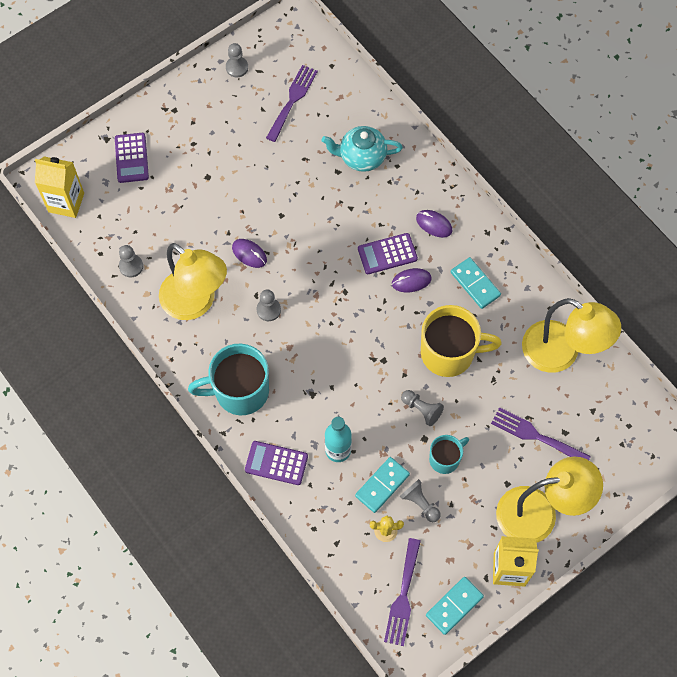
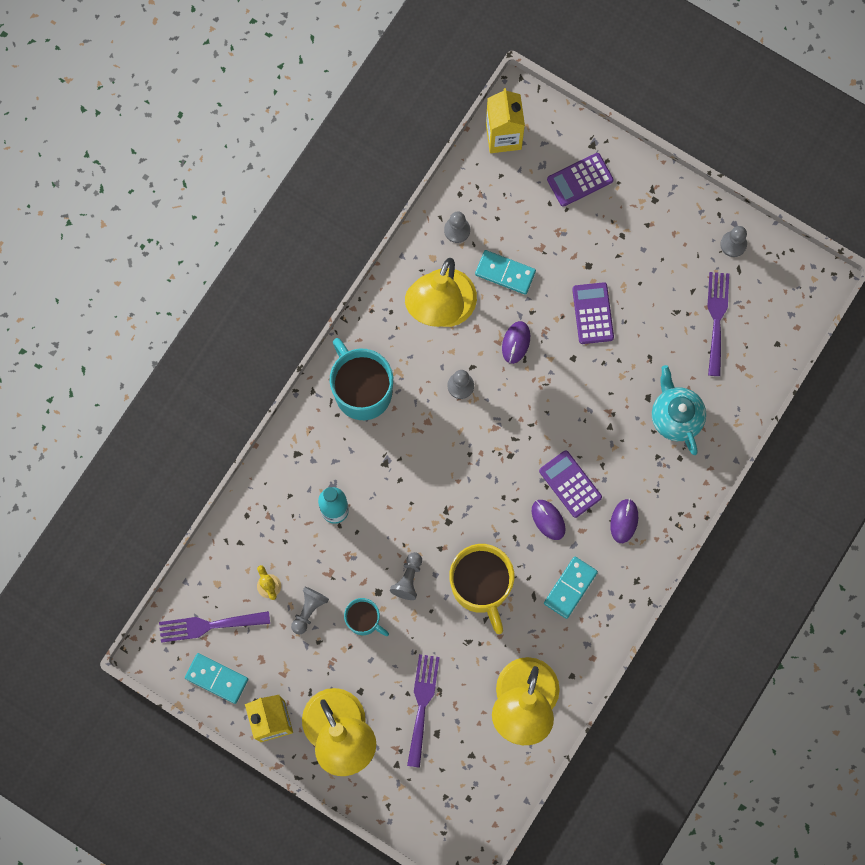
camera: 70 degrees right, 10 degrees up
purple calculator [245,441,308,485] -> purple calculator moved to [572,282,614,344]
purple fork [266,65,318,142] -> purple fork turned 90 degrees counterclockwise [707,272,729,376]
turquoise domino [355,457,410,513] -> turquoise domino moved to [475,250,536,295]

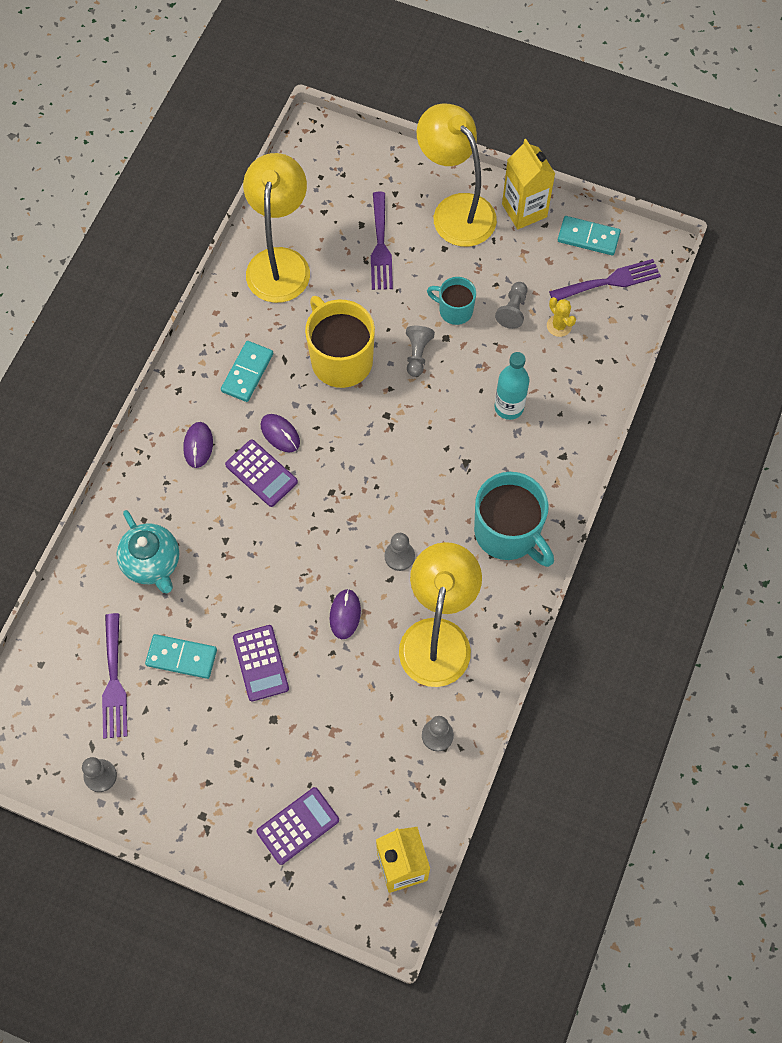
camera: 170 degrees right, 10 degrees down
turquoise domino [475,250,536,295] -> turquoise domino moved to [145,634,217,679]

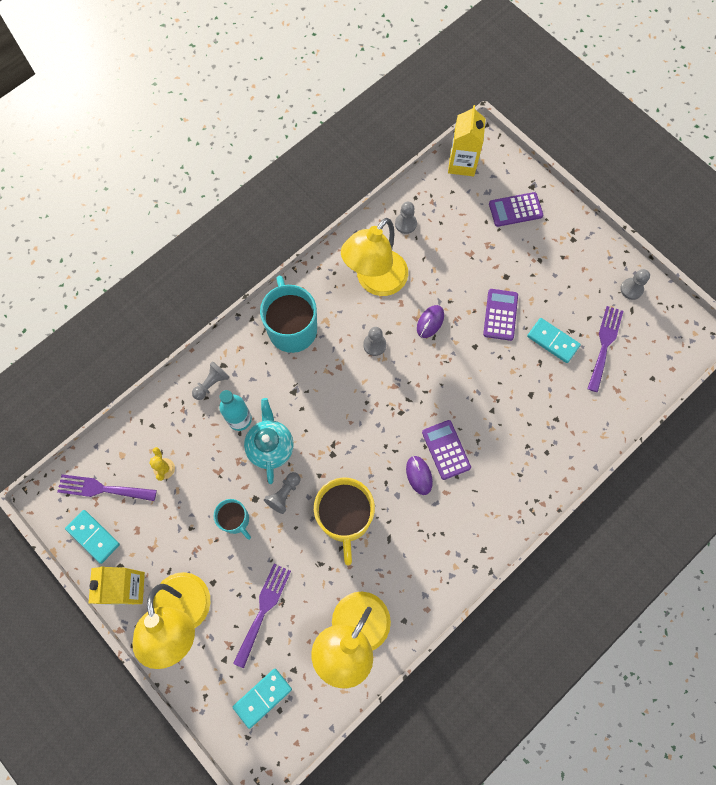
camera: 155 degrees left, 5 degrees up
turquoise teapot [116,510,179,593] -> turquoise teapot moved to [244,398,294,484]
purple mouse [183,422,213,468] -> none
turquoise domino [221,341,273,402] -> turquoise domino moved to [233,668,292,729]
grey pawn [495,282,528,329] -> grey pawn moved to [192,361,230,400]

